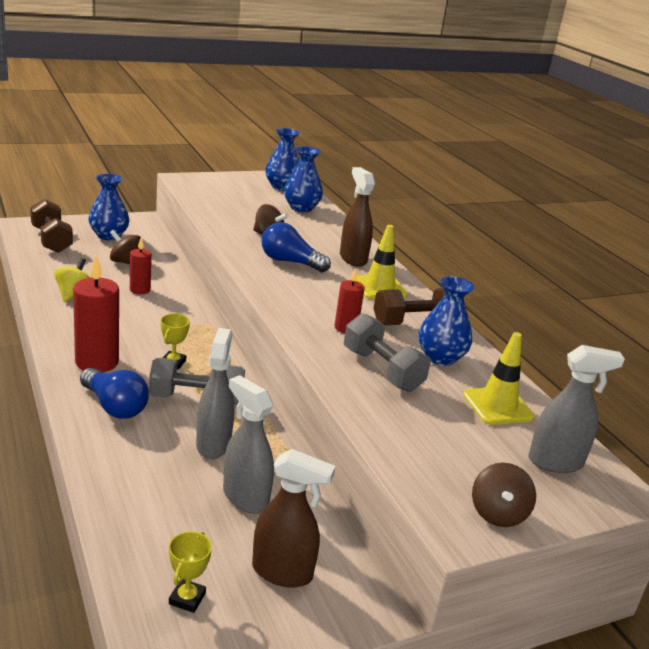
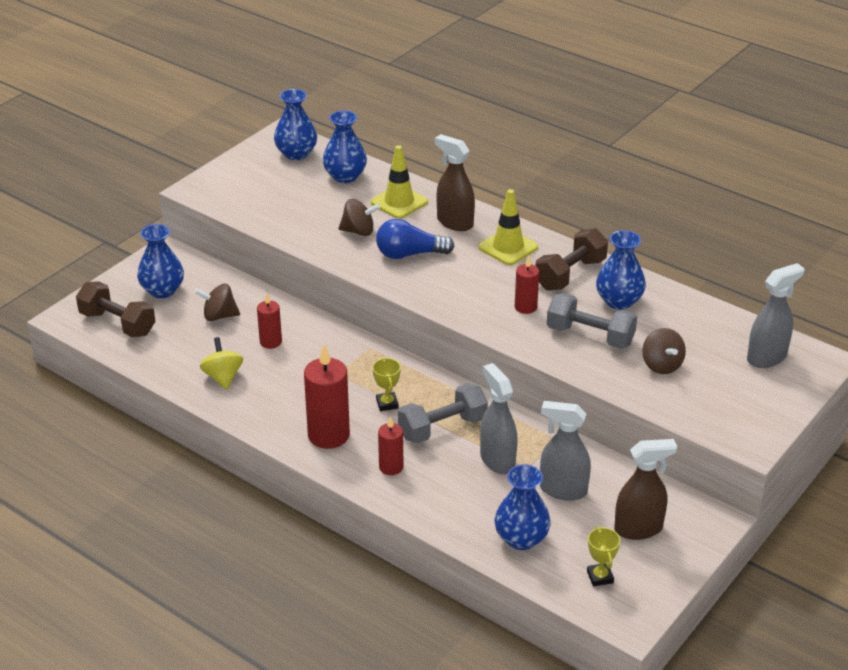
camera: 25 degrees left, 10 degrees up
blue light bulb [80,368,149,419] -> red candle [378,416,403,475]
yellow traffic cone [463,332,535,425] -> yellow traffic cone moved to [371,145,428,219]
brown spinning top [472,463,536,527] -> brown spinning top moved to [642,328,686,374]
none -> blue vase [494,464,551,550]

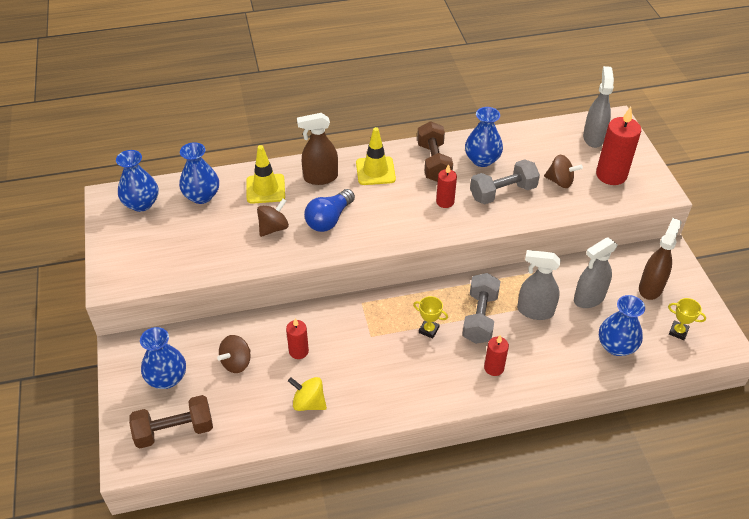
camera: 50 degrees left, 10 degrees up
red candle [304,344,350,449] -> red candle moved to [596,107,641,185]

